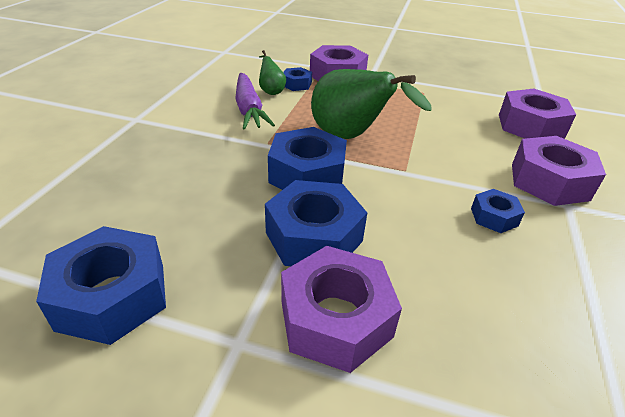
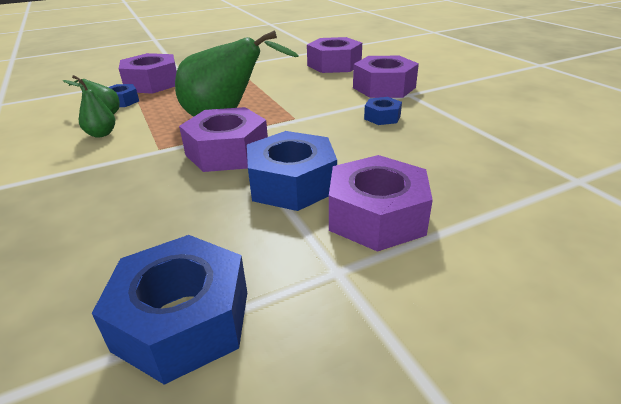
camera: 40 degrees left, 5 degrees down
purple carrot [235,73,275,129] -> green pear [63,79,115,138]
blue nut [268,127,347,190] -> purple nut [179,107,268,172]

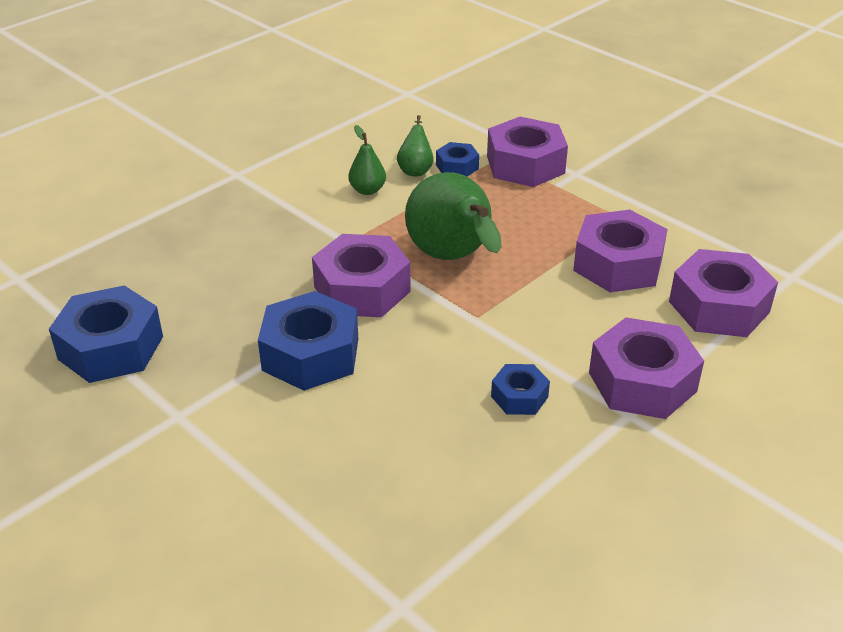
camera: 70 degrees right, 5 degrees up
purple nut [329,155,433,252] -> purple nut moved to [573,210,668,292]

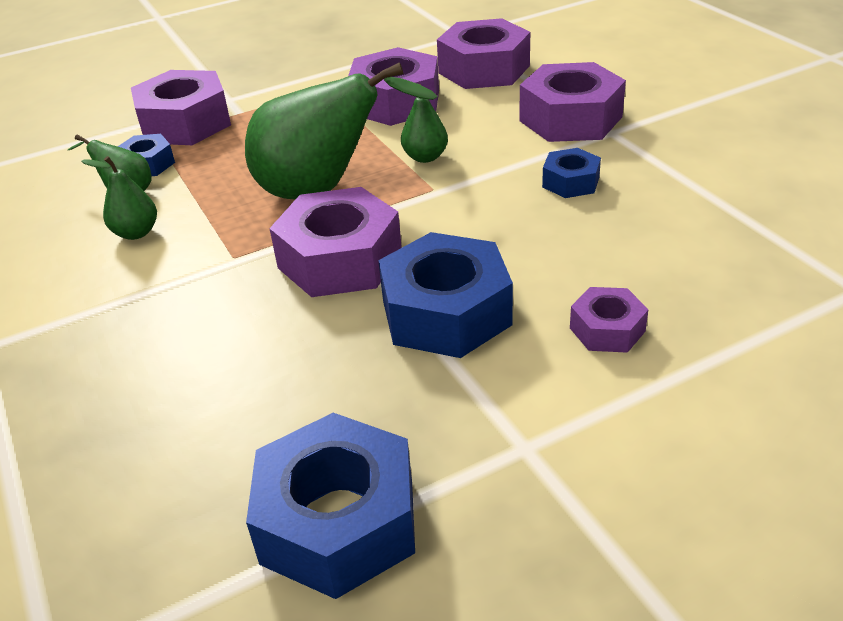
camera: 70 degrees left, 0 degrees up
none -> green pear [401,84,448,163]
none -> purple nut [570,287,648,353]

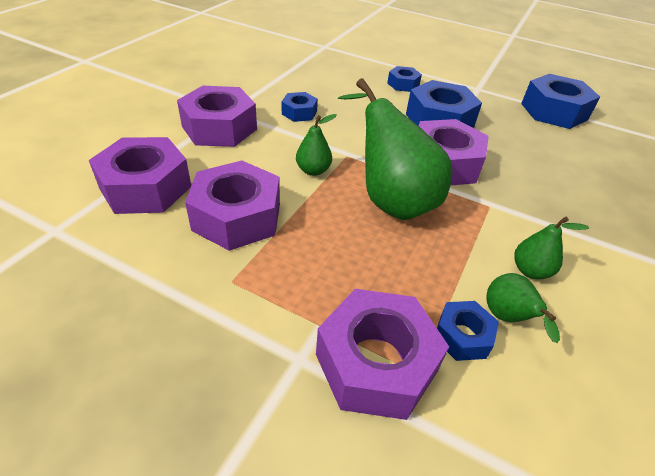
camera: 130 degrees left, 5 degrees up
purple nut [570,287,648,353] -> blue nut [387,66,422,92]

